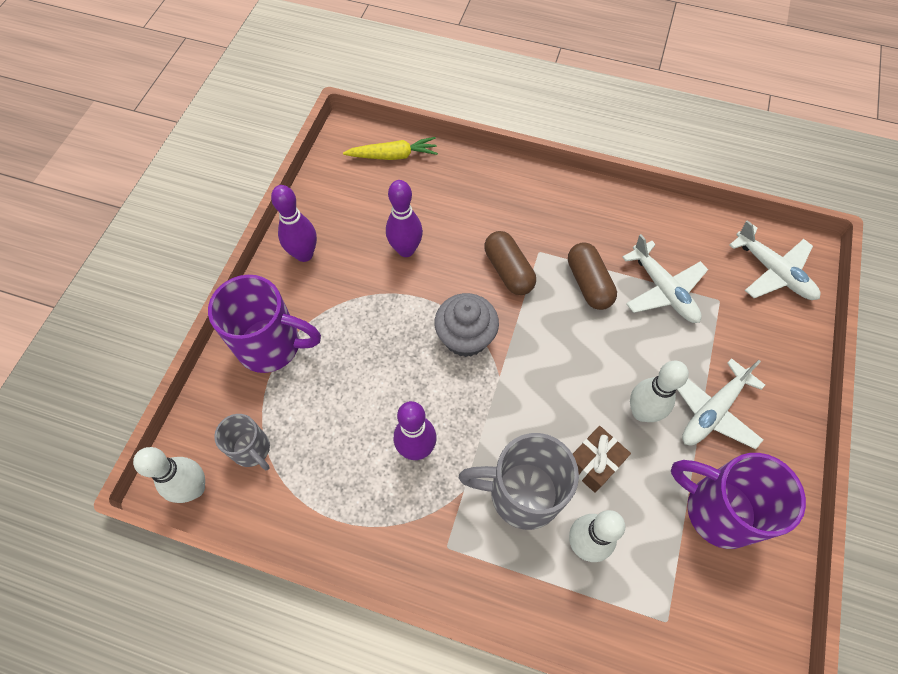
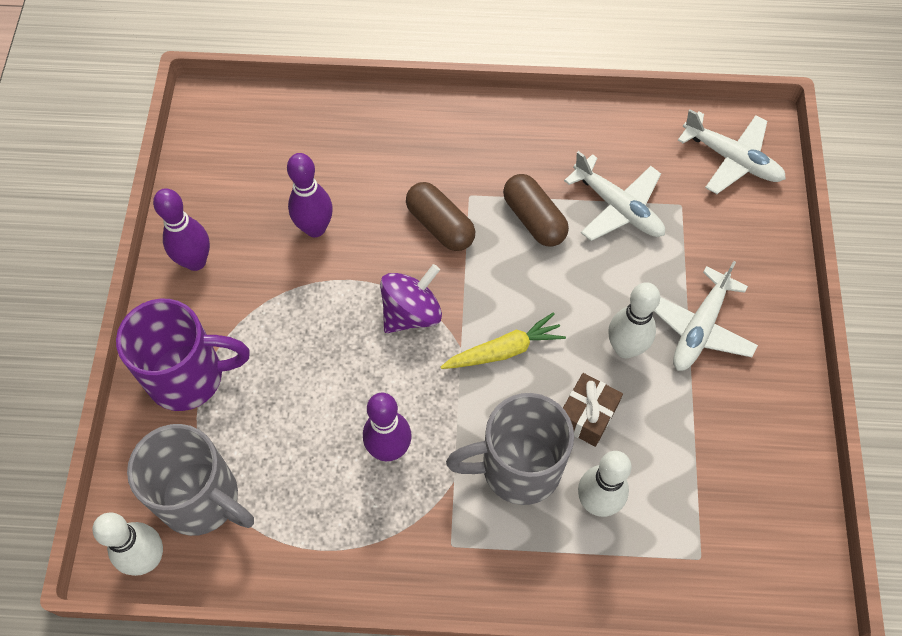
camera: 15 degrees left, 0 degrees up
grey mug [214,414,270,470] -> grey mug [127,424,254,536], size x1.76
yellow carrot [343,137,438,160] -> yellow carrot moved to [441,312,566,369]
grey cupcake [434,293,499,357] -> purple spinning top [380,264,442,333]
purple mug [671,453,806,549] -> none

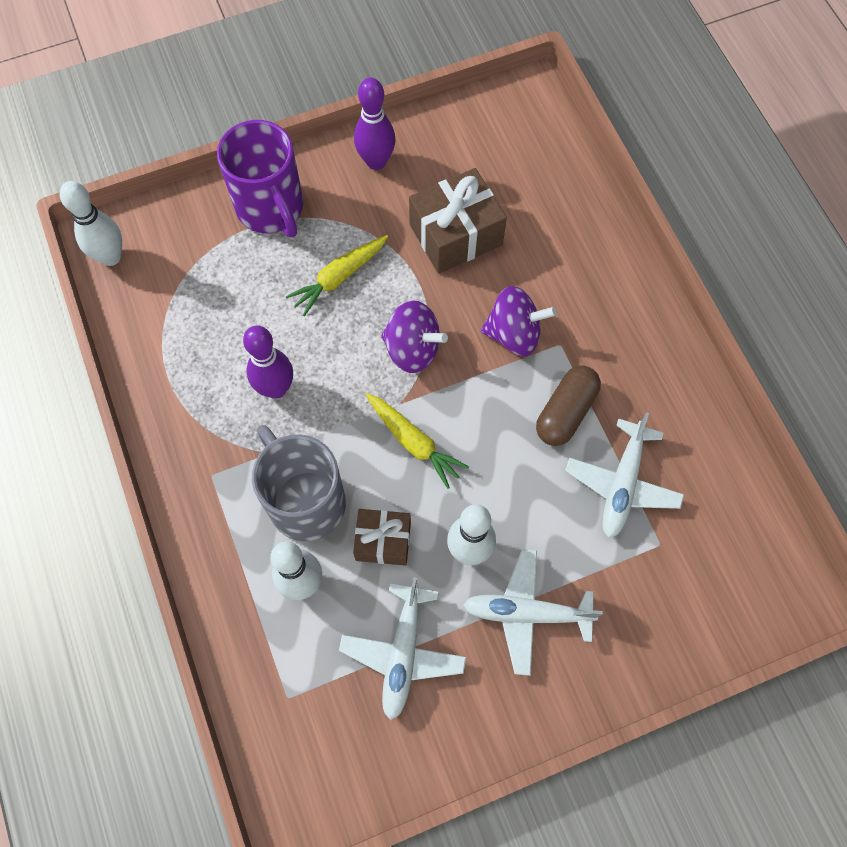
camera: 65 degrees right, 5 degrees up
grey mug [127,424,254,536] -> none
purple bowling pin [287,153,333,237] -> brown gift [409,168,507,274]
brown capsule [406,182,475,251] -> purple spinning top [481,286,557,356]
white plane [678,109,786,194] -> white plane moved to [339,577,466,720]
none -> yellow carrot [286,235,388,316]

